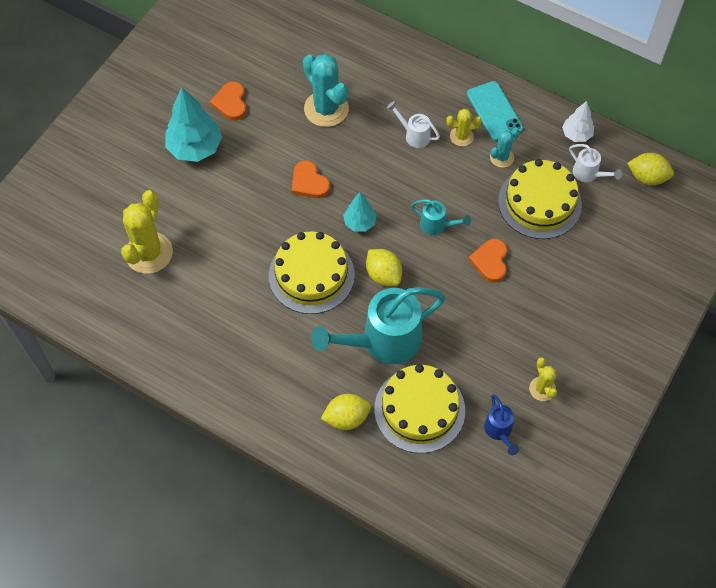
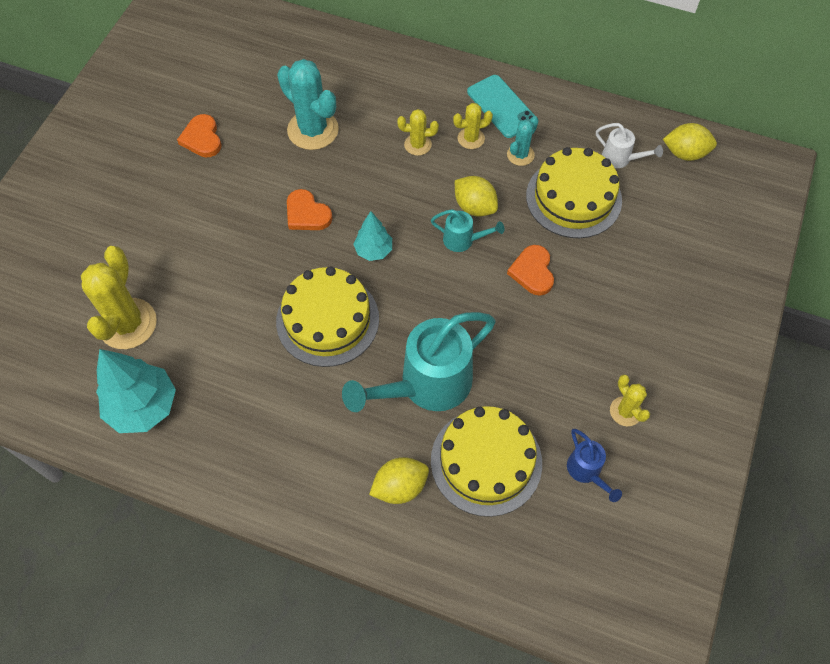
camera: 10 degrees left, 0 degrees up
turquoise tree [165,87,222,162] -> turquoise tree moved to [96,349,176,433]
yellow lemon [366,249,402,286] -> yellow lemon moved to [455,176,498,217]
white watering can [387,101,440,148] -> yellow cactus [397,109,439,156]
white tree [562,101,594,142] -> none

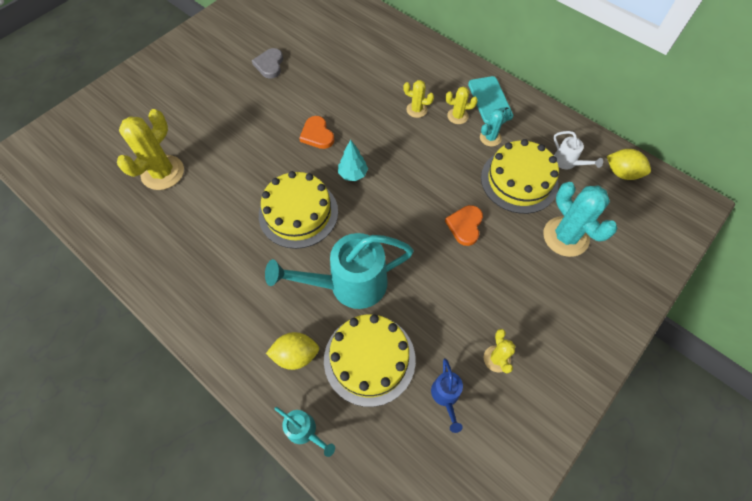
camera: 20 degrees right, 0 degrees up
turquoise tree [96,349,176,433] -> none
orange heart [177,114,221,157] -> grey heart [252,48,283,79]
turquoise cactus [277,59,339,150] -> turquoise cactus moved to [543,182,617,257]
turquoise watering can [431,209,504,252] -> turquoise watering can moved to [275,407,335,457]
yellow lemon [455,176,498,217] -> none

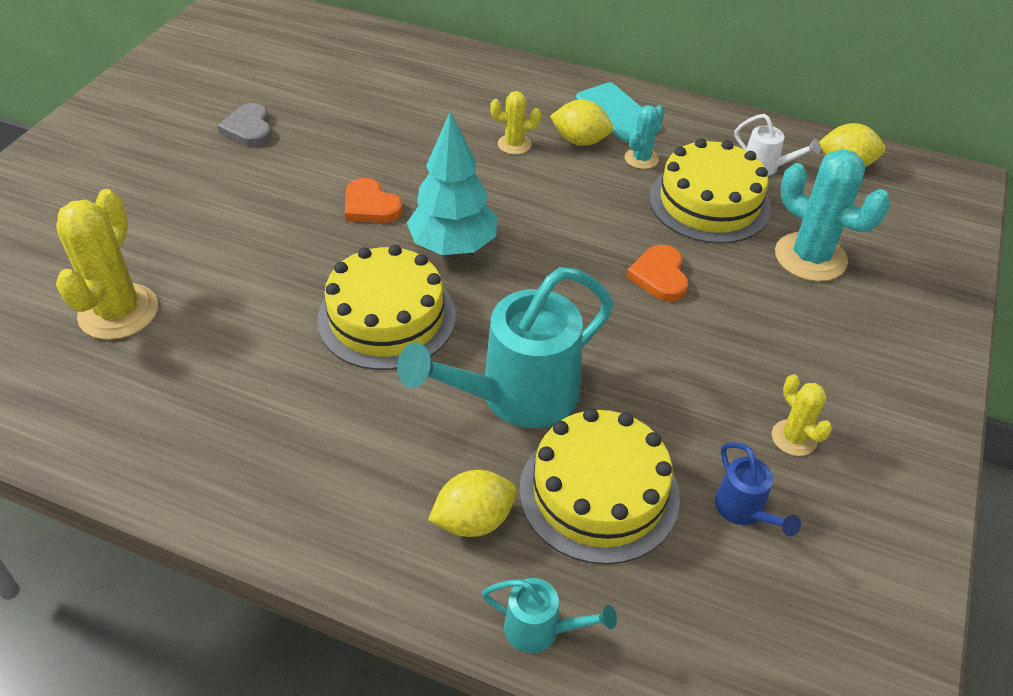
camera: 20 degrees left, 15 degrees down
turquoise tree [338,140,368,181] -> turquoise tree [407,111,497,255], size x1.76
yellow cactus [446,86,478,124] -> yellow lemon [550,99,613,146]

